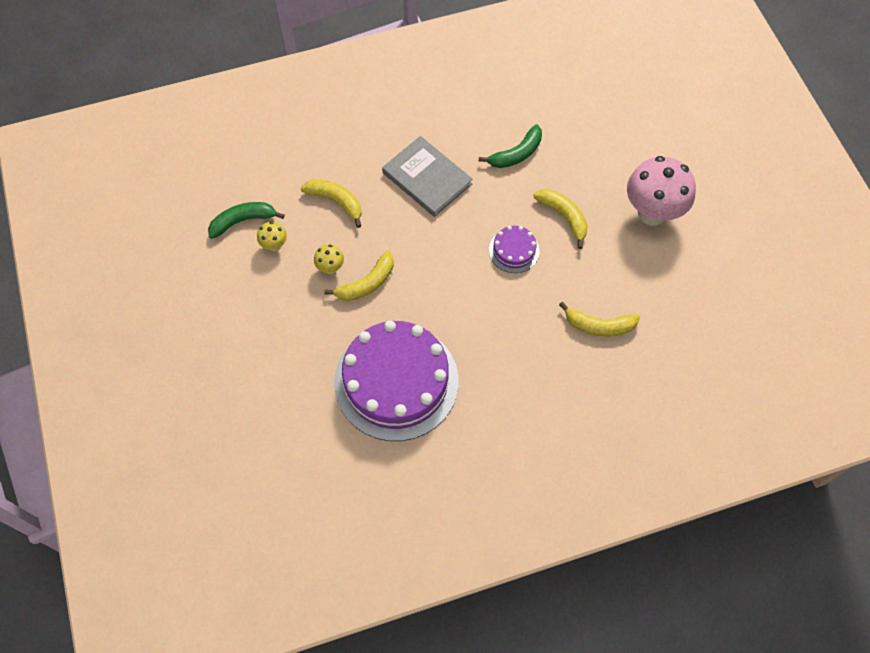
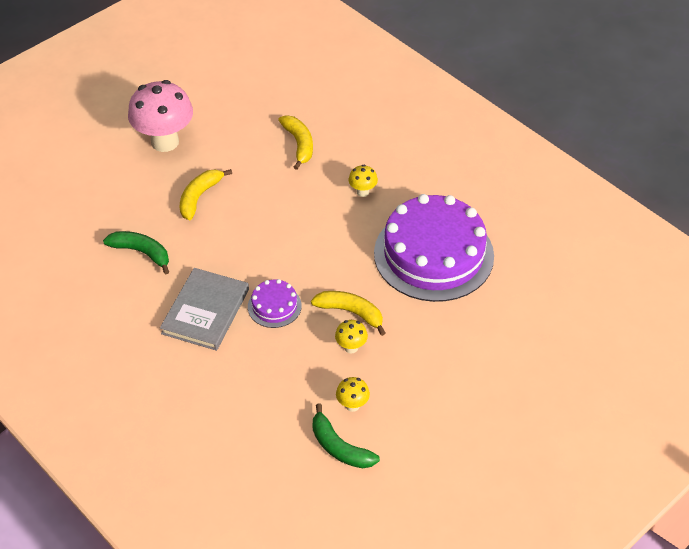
camera: 115 degrees left, 15 degrees down
yellow banana [300,179,362,228] -> none
purple cake [489,226,539,273] -> purple cake moved to [248,279,302,328]
none -> yellow mushroom [348,165,378,197]

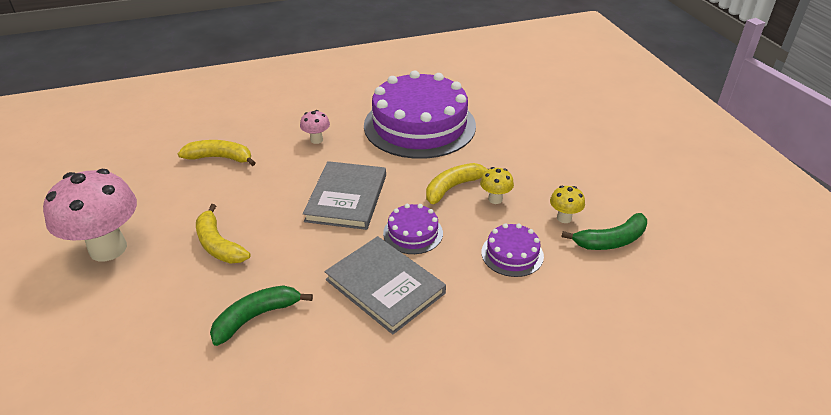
camera: 65 degrees left, 10 degrees down
yellow mushroom [348,165,378,197] -> pink mushroom [300,110,330,144]
none -> grey book [303,161,386,230]
none -> purple cake [481,223,544,277]

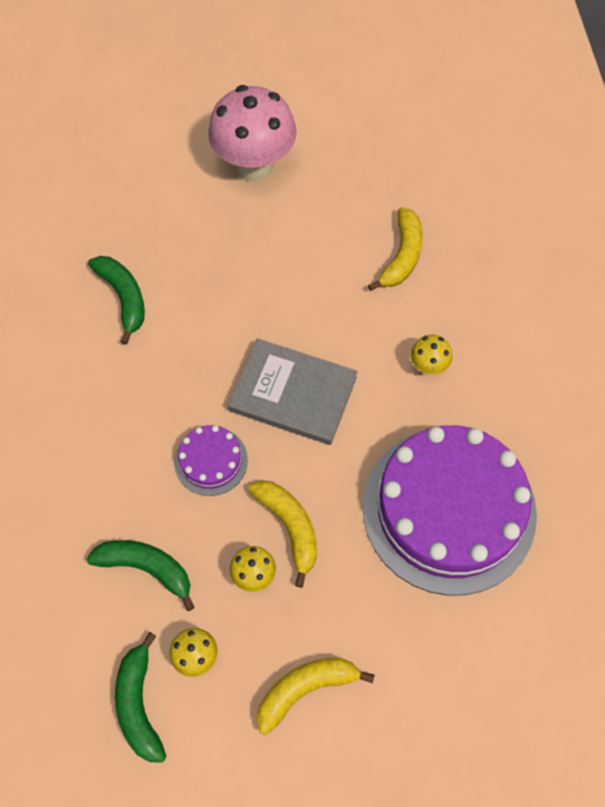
camera: 100 degrees right, 25 degrees up
yellow banana [196,204,251,264] -> yellow banana moved to [257,658,374,735]
pink mushroom [300,110,330,144] -> yellow mushroom [410,335,453,375]
grey book [325,236,446,334] -> none
purple cake [481,223,544,277] -> green banana [87,540,195,611]

